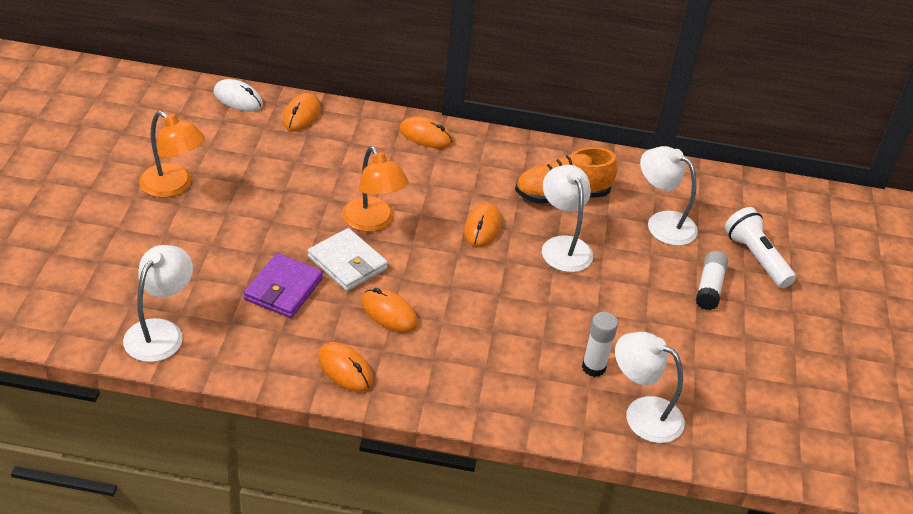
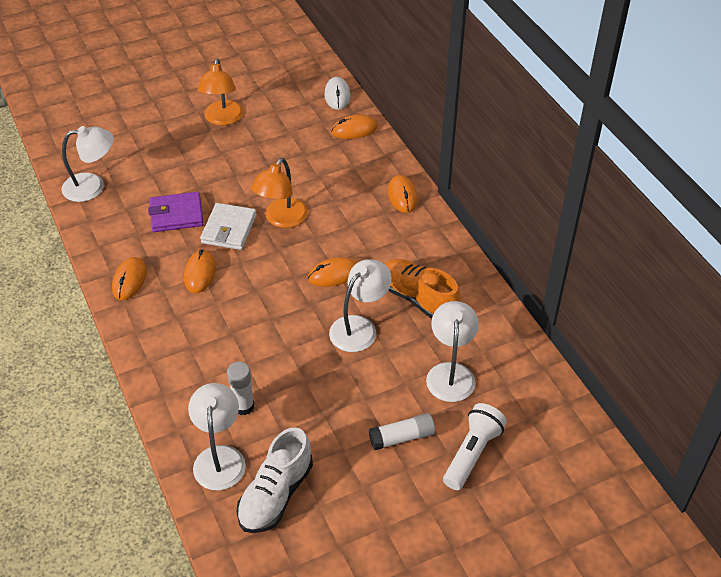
camera: 60 degrees right, 5 degrees up
none -> white shoe [236,427,313,533]

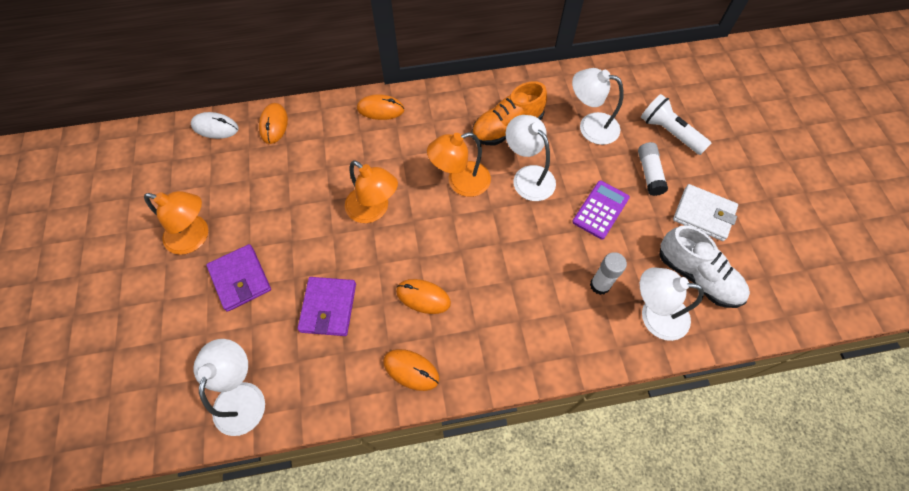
camera: 75 degrees left, 15 degrees up
white wallet [200,203,257,250] -> white wallet moved to [673,184,738,241]
orange mouse [308,257,357,287] -> orange lamp [427,132,491,197]
none -> purple wallet [206,244,271,312]
none -> purple calculator [572,181,630,240]

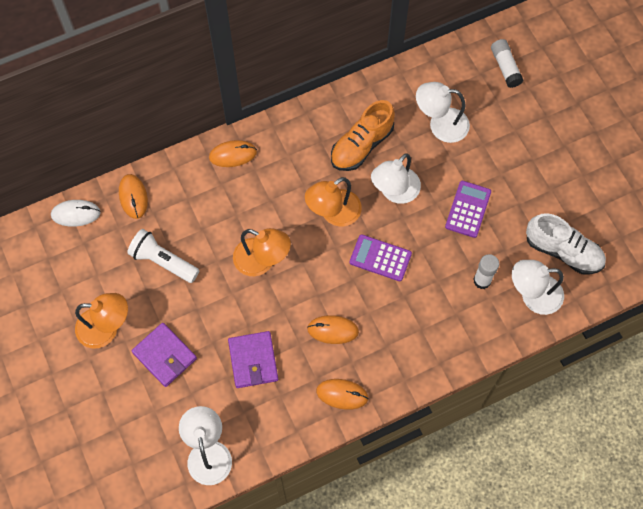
camera: 15 degrees left, 5 degrees up
white lamp [506,115,556,201] -> white lamp turned 90 degrees counterclockwise [371,153,421,204]
white glue stick [638,142,668,196] -> white glue stick moved to [491,39,524,88]
white flashlight [641,94,712,155] -> white flashlight moved to [127,229,199,283]
white wallet [673,184,738,241] -> none
none -> purple calculator [349,234,412,281]

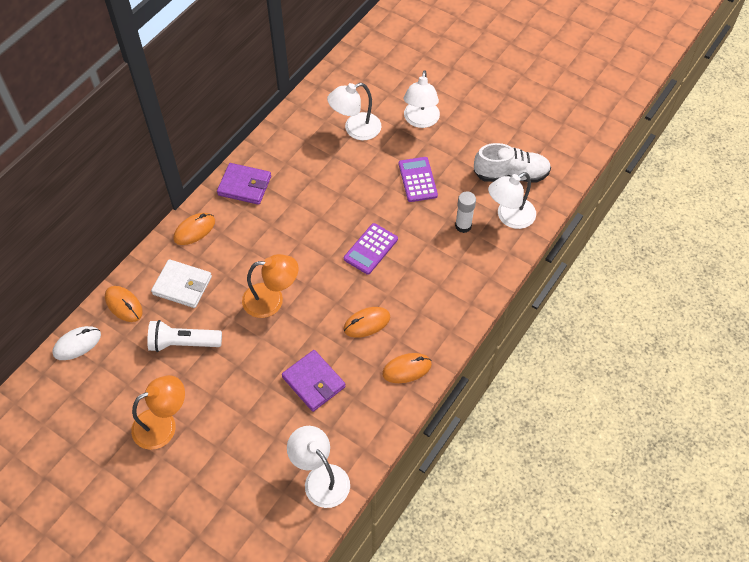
camera: 30 degrees left, 10 degrees down
purple wallet [132,323,197,387] -> purple wallet moved to [217,163,271,205]
orange lamp [305,177,362,226] -> none
orange shoe [331,100,395,171] -> none
purple calculator [349,234,412,281] -> purple calculator turned 45 degrees counterclockwise [344,223,398,275]
white lamp [371,153,421,204] -> white lamp moved to [404,70,440,128]
white glue stick [491,39,524,88] -> none
none -> white wallet [151,259,212,308]

